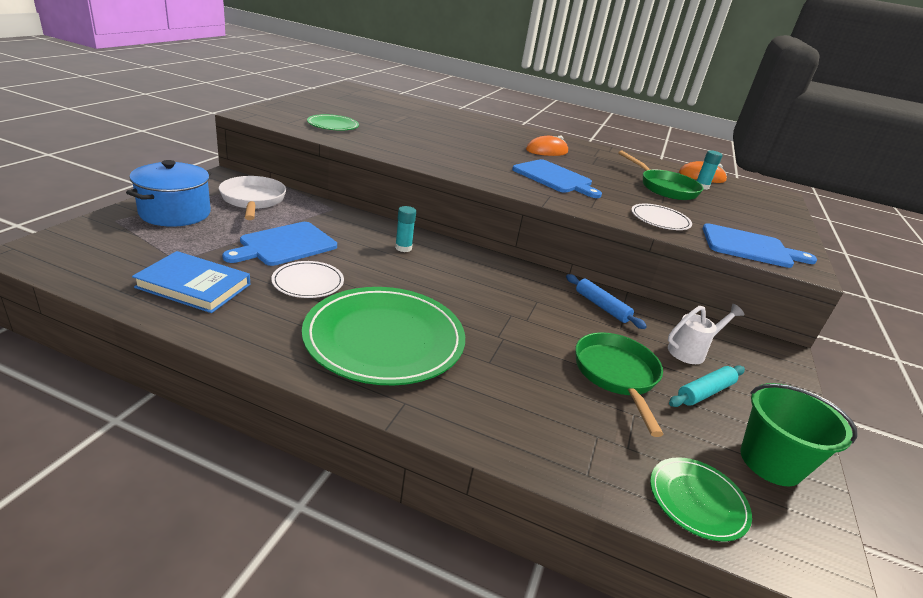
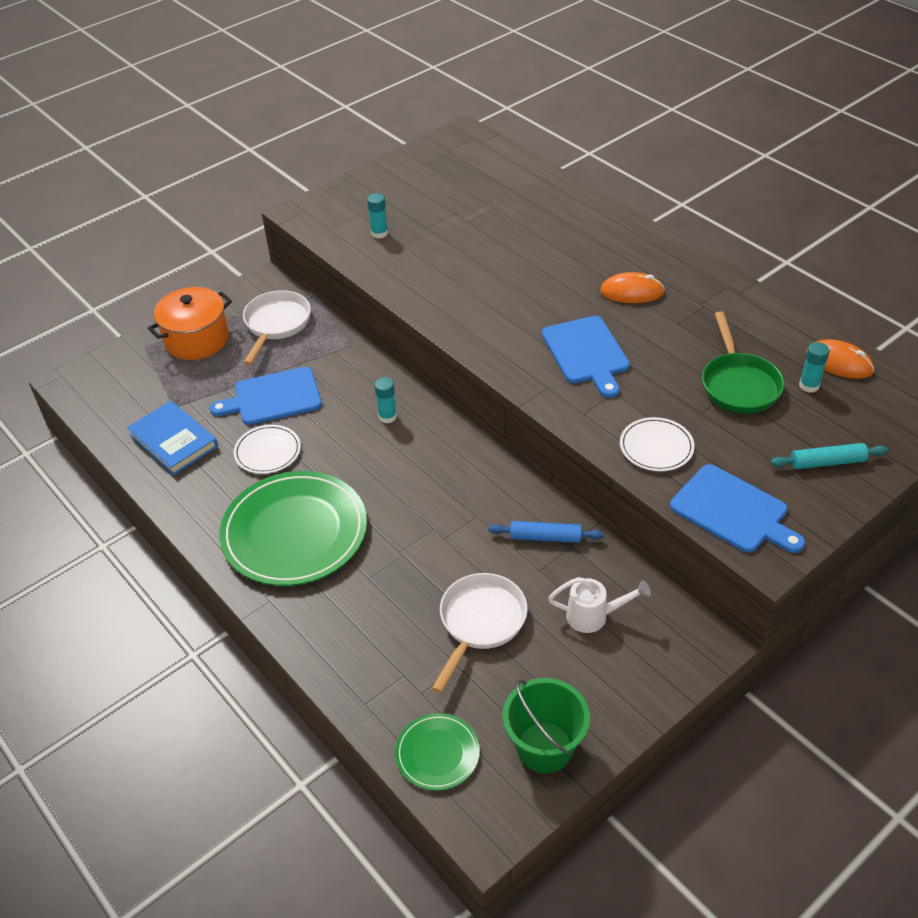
camera: 35 degrees right, 15 degrees up
blue pot [126,160,211,227] -> orange pot [148,287,232,360]
green plate [307,114,359,130] -> turquoise glue stick [367,193,388,239]
blue rolling pin [566,274,647,329] -> blue rolling pin turned 75 degrees counterclockwise [488,521,604,543]
green pan [575,332,664,437] -> white pan [432,573,528,693]
turquoise rolling pin [669,365,745,407] -> turquoise rolling pin moved to [770,443,888,469]

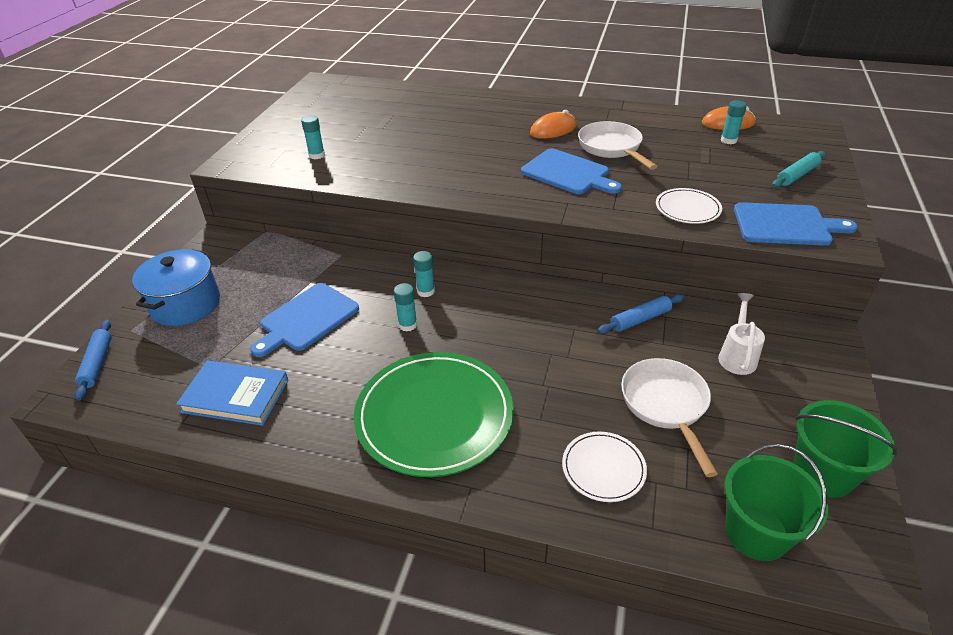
camera: 35 degrees left, 5 degrees down
orange pot [148,287,232,360] -> blue pot [132,249,220,326]
white plate [234,425,301,474] -> white plate moved to [562,431,647,502]
white pan [243,290,311,366] -> white pan moved to [578,121,658,170]
green plate [395,713,480,791] -> green bucket [724,444,828,561]
white watering can [548,577,651,633] -> white watering can turned 45 degrees counterclockwise [718,293,765,375]
green pan [702,311,784,414] -> none
none -> blue rolling pin [75,320,112,401]
none -> turquoise glue stick [394,283,417,332]

